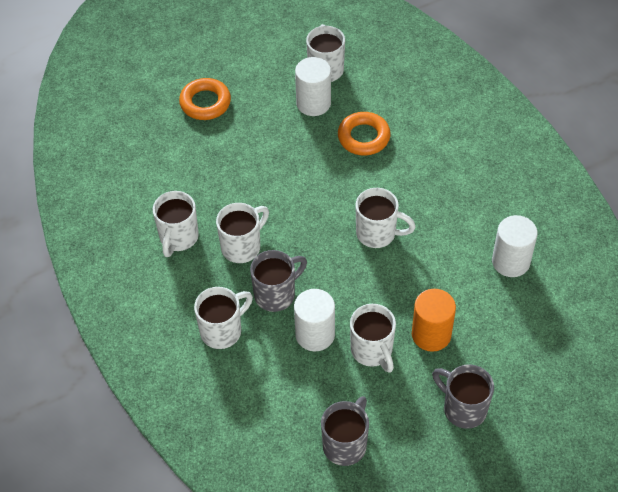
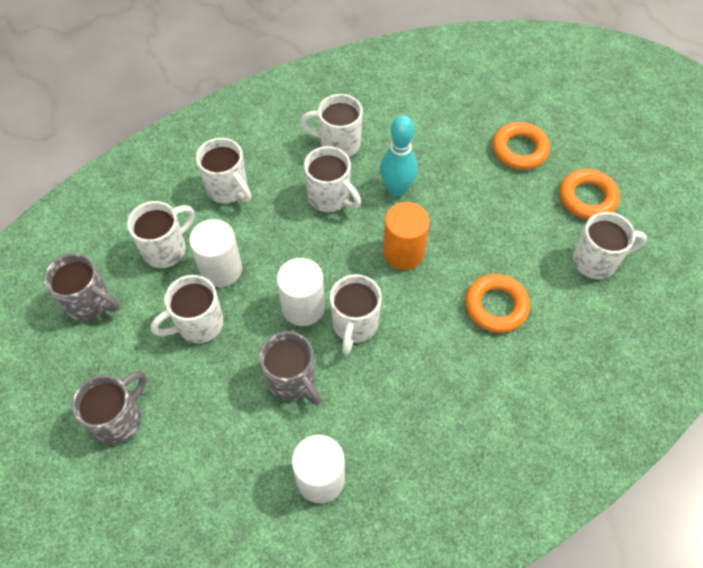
camera: 85 degrees right, 5 degrees up
grey mug [250,250,307,312] -> grey mug moved to [259,331,321,405]
white cylinder [295,57,331,116] -> white cylinder moved to [277,258,325,326]
orange cylinder [412,289,456,352] -> orange cylinder moved to [383,202,429,270]
none -> white mug [127,201,195,268]
none -> turquoise bowling pin [380,115,418,196]
none -> orange ring [559,169,620,220]

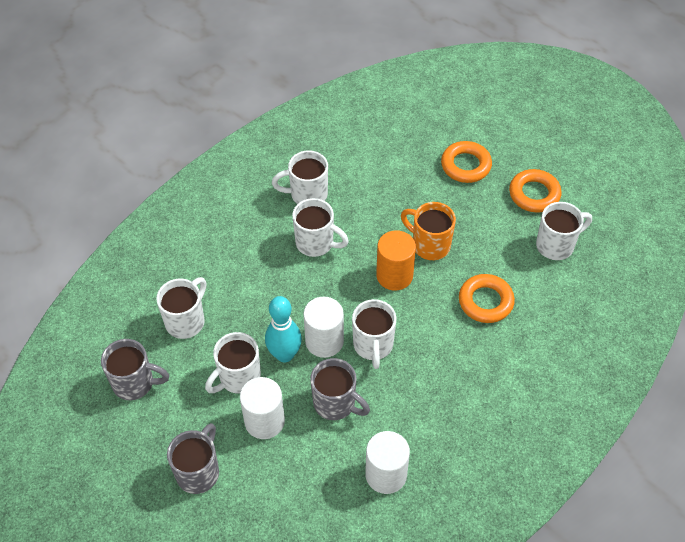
camera: 15 degrees left, 5 degrees down
white cylinder [189,219,242,287] -> white cylinder moved to [240,377,285,439]
white mug [196,138,251,203] -> none
turquoise bowling pin [380,115,418,196] -> turquoise bowling pin moved to [265,296,302,363]
none -> orange mug [401,202,456,260]

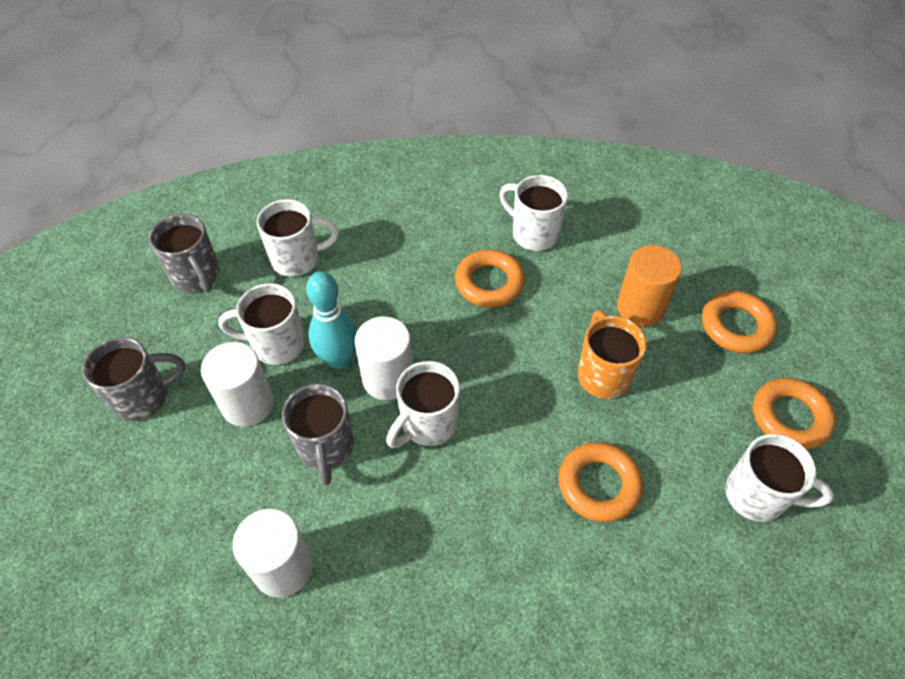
camera: 45 degrees right, 0 degrees up
white mug [292,198,349,257] -> orange ring [455,249,525,308]
orange cylinder [376,230,416,290] -> orange cylinder moved to [617,245,682,327]

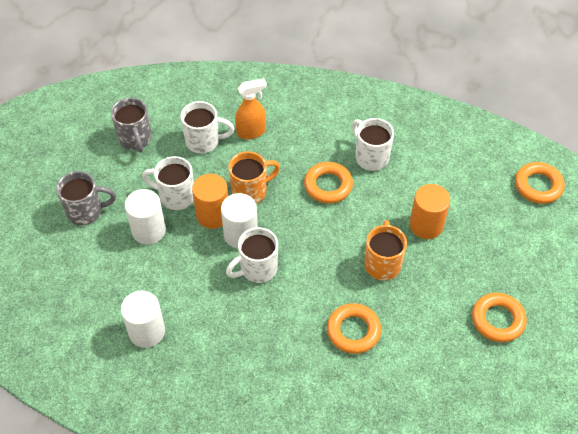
camera: 15 degrees right, 0 degrees up
grey mug [282,384,354,485] -> none
turquoise bowling pin [306,271,357,369] -> orange cylinder [192,174,228,229]
orange ring [702,291,777,353] -> orange ring moved to [515,162,565,204]
white mug [725,434,834,522] -> none
none -> orange mug [228,151,280,204]
none -> orange spray bottle [235,78,267,140]

